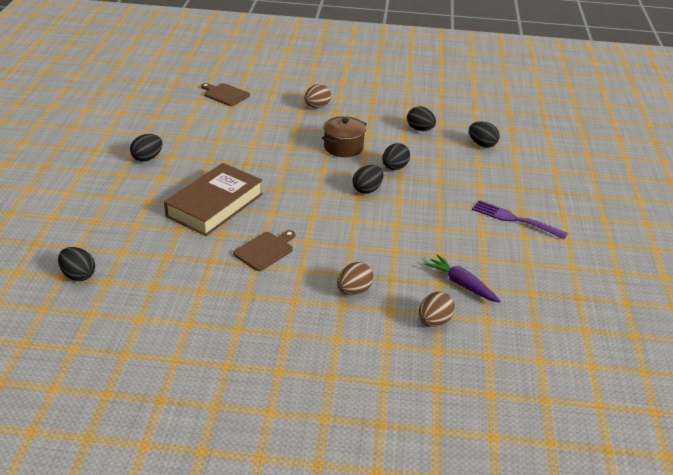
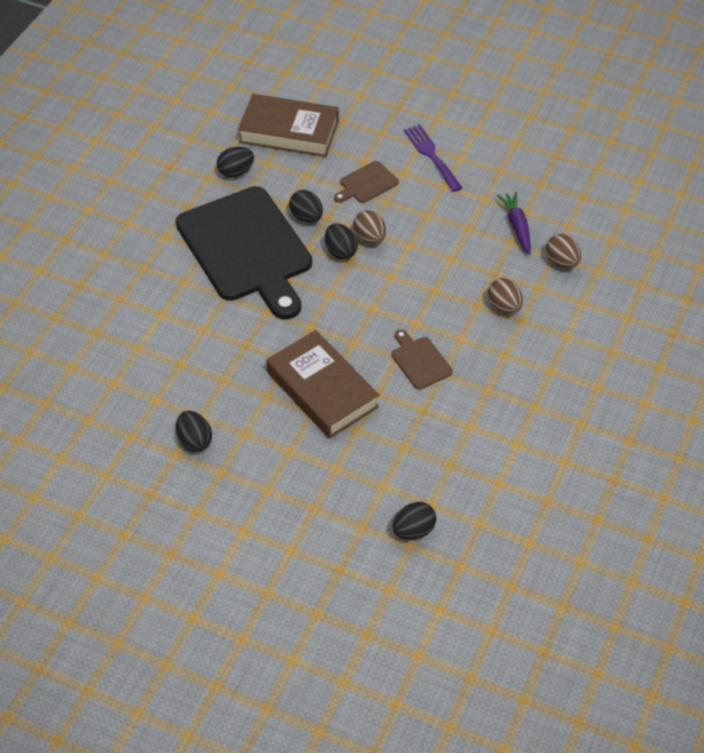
camera: 70 degrees left, 15 degrees up
brown cutting board [201,83,250,106] -> brown cutting board moved to [334,161,399,203]
brown egg [304,84,331,108] -> brown egg moved to [353,210,386,244]
brown pot [322,116,367,157] -> black cutting board [176,186,312,320]
purple carrot [425,255,501,303] -> purple carrot turned 105 degrees clockwise [497,192,531,255]
black egg [469,121,500,148] -> brown book [238,94,339,157]
purple fork [472,200,568,239] -> purple fork turned 105 degrees clockwise [404,124,462,192]

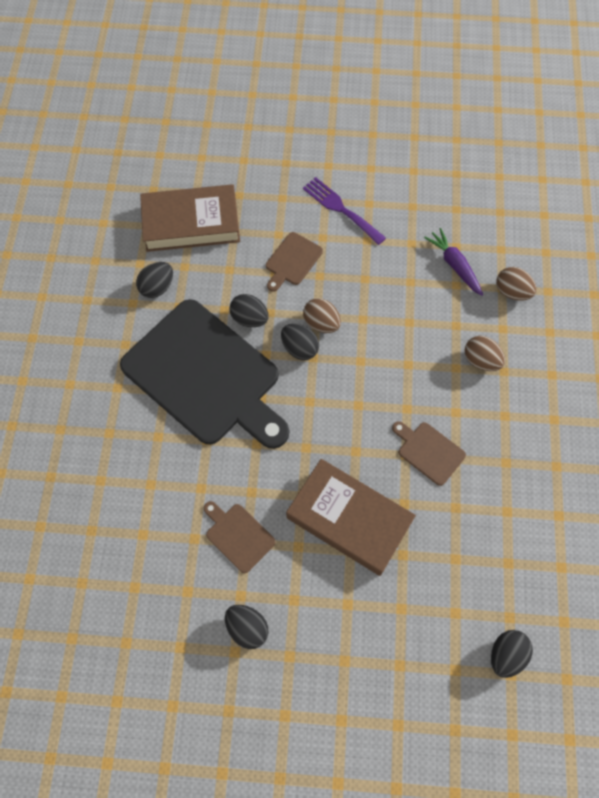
camera: 20 degrees left, 15 degrees up
none -> brown cutting board [204,501,276,573]

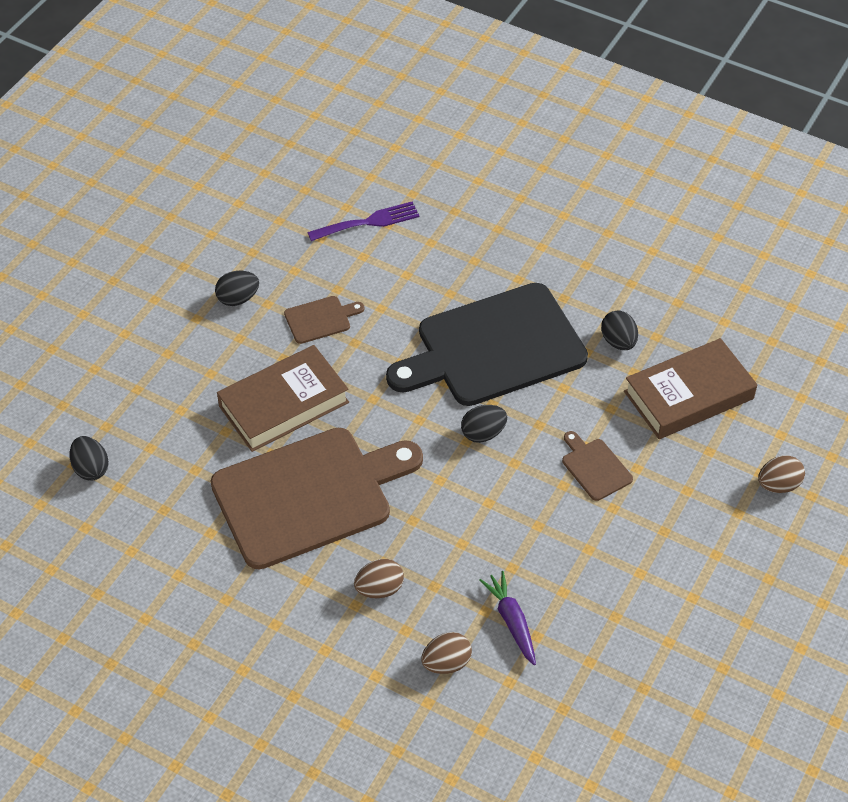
camera: 115 degrees right, 15 degrees down
brown book [140,184,240,252] -> brown book turned 45 degrees clockwise [624,338,757,439]
black egg [229,294,269,327] -> none
purple fork [303,177,386,245] -> purple fork moved to [307,202,420,241]
brown egg [303,298,341,333] -> brown egg moved to [758,455,805,493]
brown cutting board [392,421,466,486] -> brown cutting board [211,428,423,569], size x2.47
purple carrot [424,228,483,296] -> purple carrot turned 105 degrees counterclockwise [479,571,536,665]

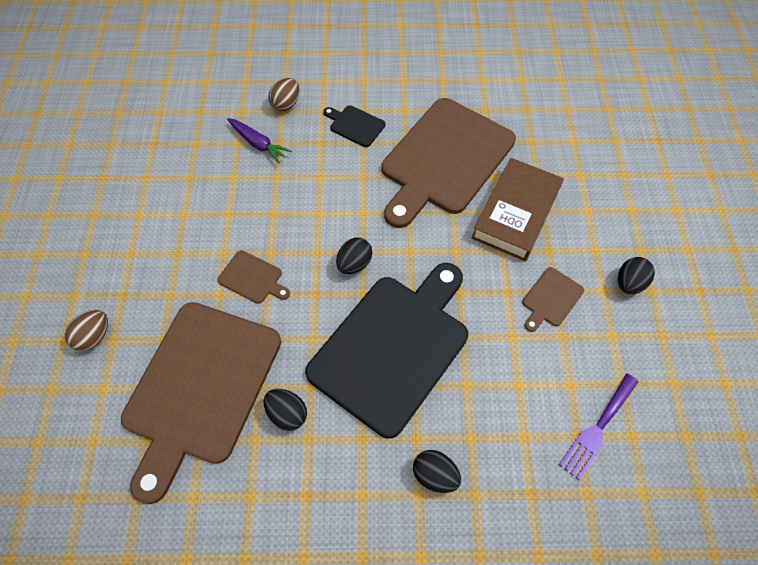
camera: 150 degrees right, 10 degrees up
black egg [69,436,109,481] -> black egg moved to [413,450,461,493]
brown egg [354,559,404,598] -> black cutting board [323,105,385,147]
brown book [624,338,757,439] -> brown cutting board [121,302,281,504]

